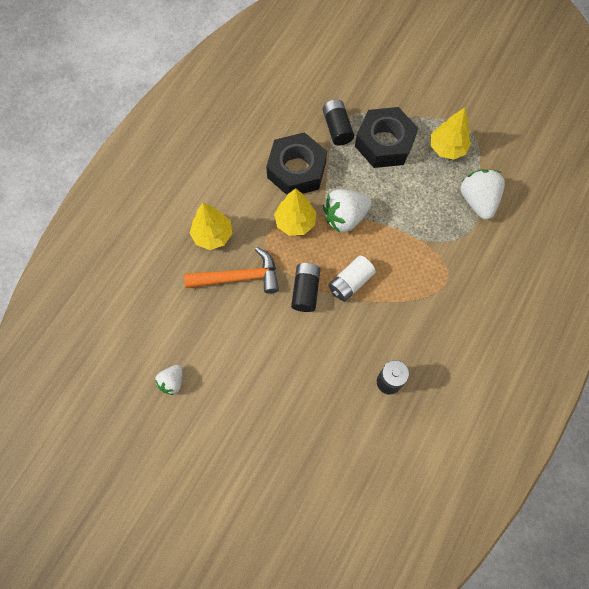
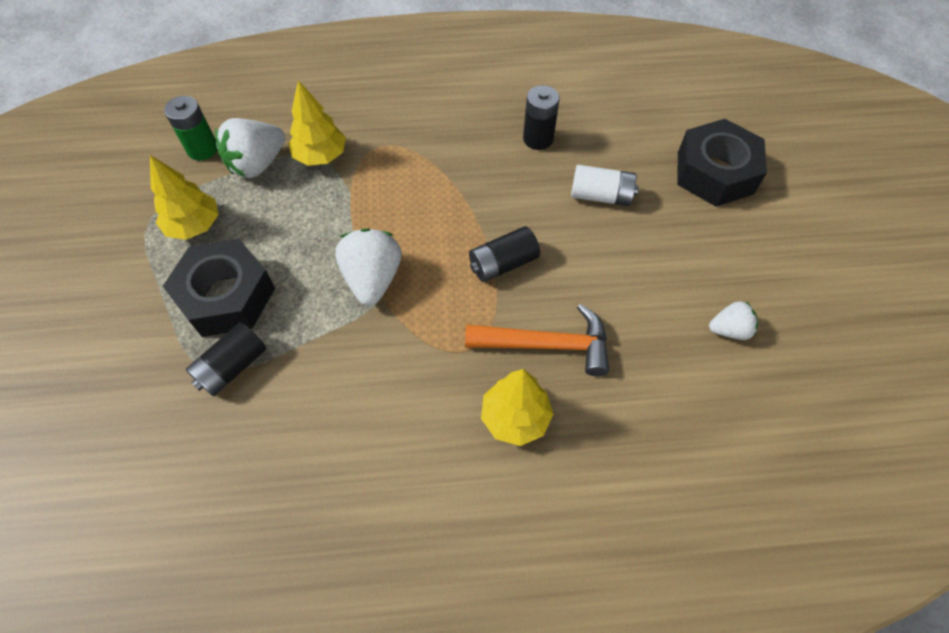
camera: 125 degrees left, 10 degrees down
orange hammer [184,247,279,293] -> orange hammer turned 135 degrees clockwise [465,304,609,376]
black nut [266,132,327,195] -> black nut moved to [677,119,767,207]
yellow tree [274,188,317,236] -> yellow tree moved to [288,80,346,166]
white strawberry [323,189,372,233] -> white strawberry turned 120 degrees counterclockwise [335,228,401,306]
white battery [329,256,376,302] -> white battery moved to [571,165,639,206]
none -> green battery [164,96,217,161]

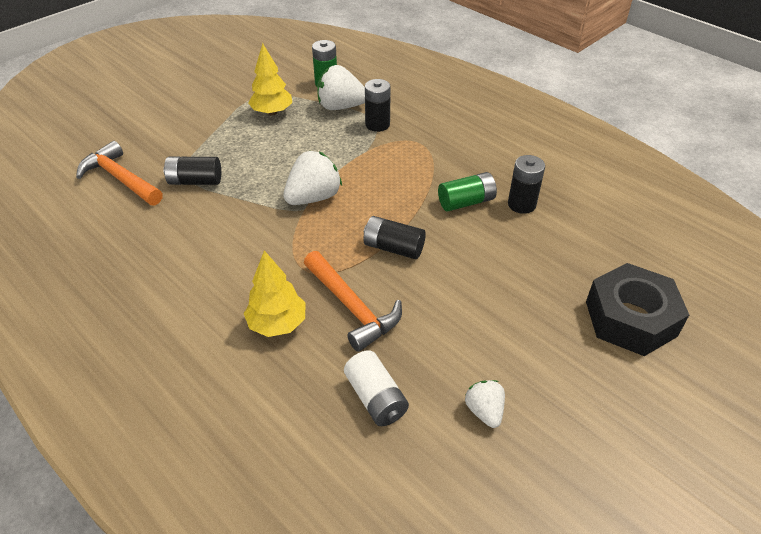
camera: 50 degrees right, 15 degrees down
black nut [163,239,275,337] -> none
yellow tree [288,80,346,166] -> black battery [365,79,391,132]
white battery [571,165,639,206] -> white battery moved to [344,350,409,426]
white strawberry [709,301,758,340] -> white strawberry turned 150 degrees counterclockwise [465,380,505,428]
none -> orange hammer [76,141,163,206]
none -> green battery [438,172,497,212]

